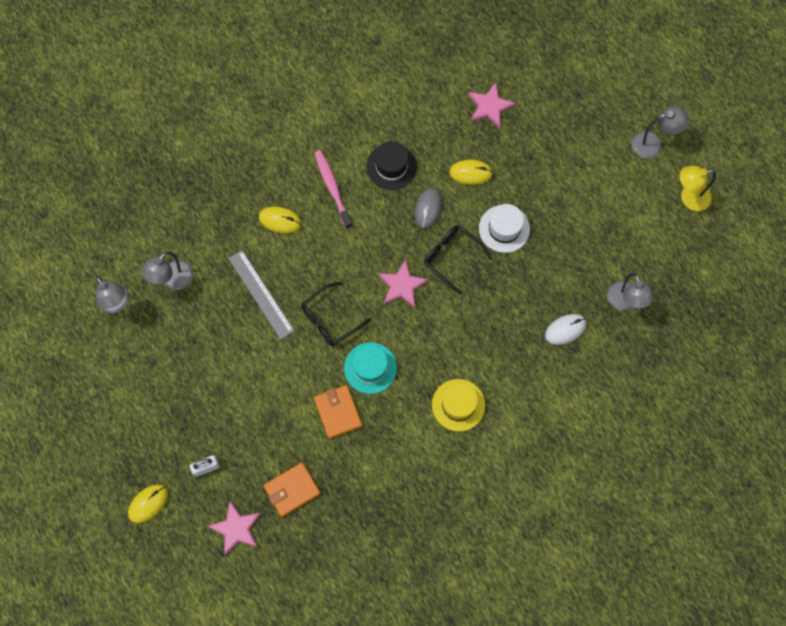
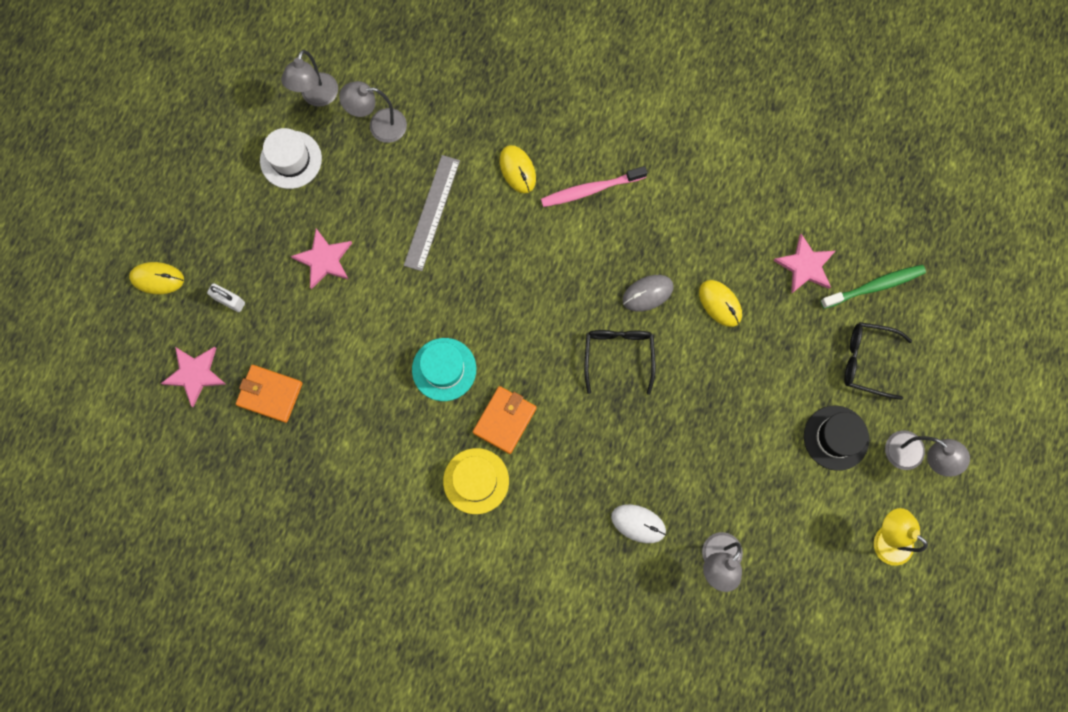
camera: 50 degrees right, 5 degrees up
black glasses [301,282,371,346] -> black glasses moved to [844,322,912,400]
pink toothbrush [314,150,353,229] -> pink toothbrush turned 135 degrees counterclockwise [541,166,647,207]
orange wallet [314,385,362,439] -> orange wallet moved to [473,386,537,454]
black hat [367,141,417,190] -> black hat moved to [804,405,869,471]
pink star [378,259,429,308] -> pink star moved to [291,228,352,289]
white hat [479,204,530,253] -> white hat moved to [260,128,322,189]
none -> green toothbrush [820,265,926,309]

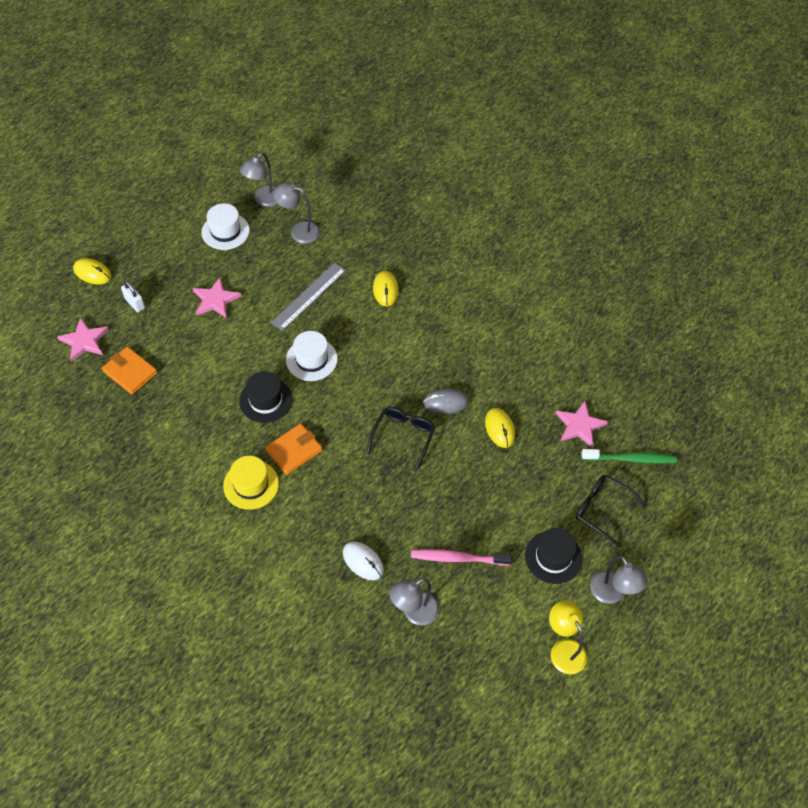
camera: 20 degrees right, 20 degrees down
turquoise hat [412,338,476,401] -> black hat [239,371,292,423]
pink toothbrush [541,166,647,207] -> pink toothbrush moved to [411,549,512,565]
none -> white hat [286,331,338,381]

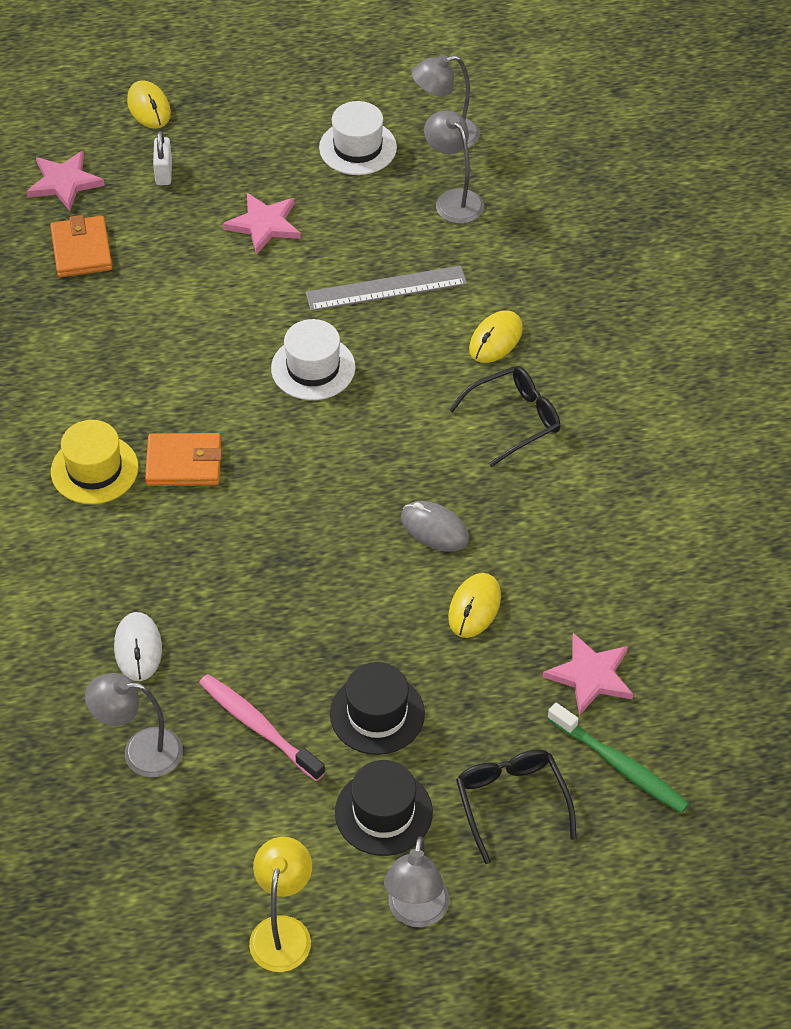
camera: 40 degrees right, 5 degrees down
black hat [239,371,292,423] -> black hat moved to [330,662,425,755]
black glasses [367,407,435,472] -> black glasses moved to [449,366,560,467]

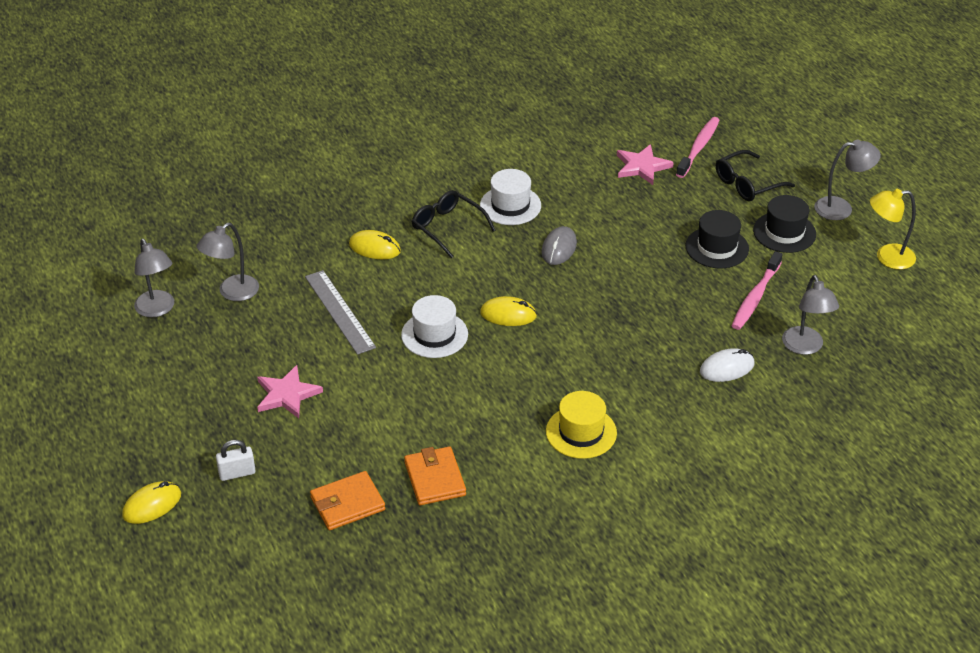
camera: 105 degrees left, 10 degrees down
pink star [26,151,105,211] -> none
orange wallet [145,433,222,486] -> orange wallet moved to [404,446,466,505]
white hat [319,101,397,175] -> white hat moved to [480,169,541,225]
yellow mouse [448,573,501,638] -> yellow mouse moved to [480,296,537,326]
green toothbrush [548,703,689,814] -> pink toothbrush [676,117,720,178]

